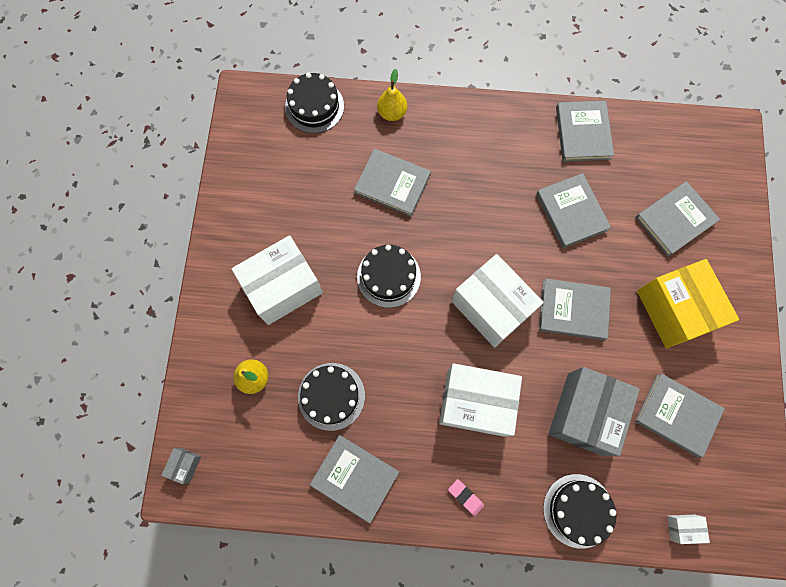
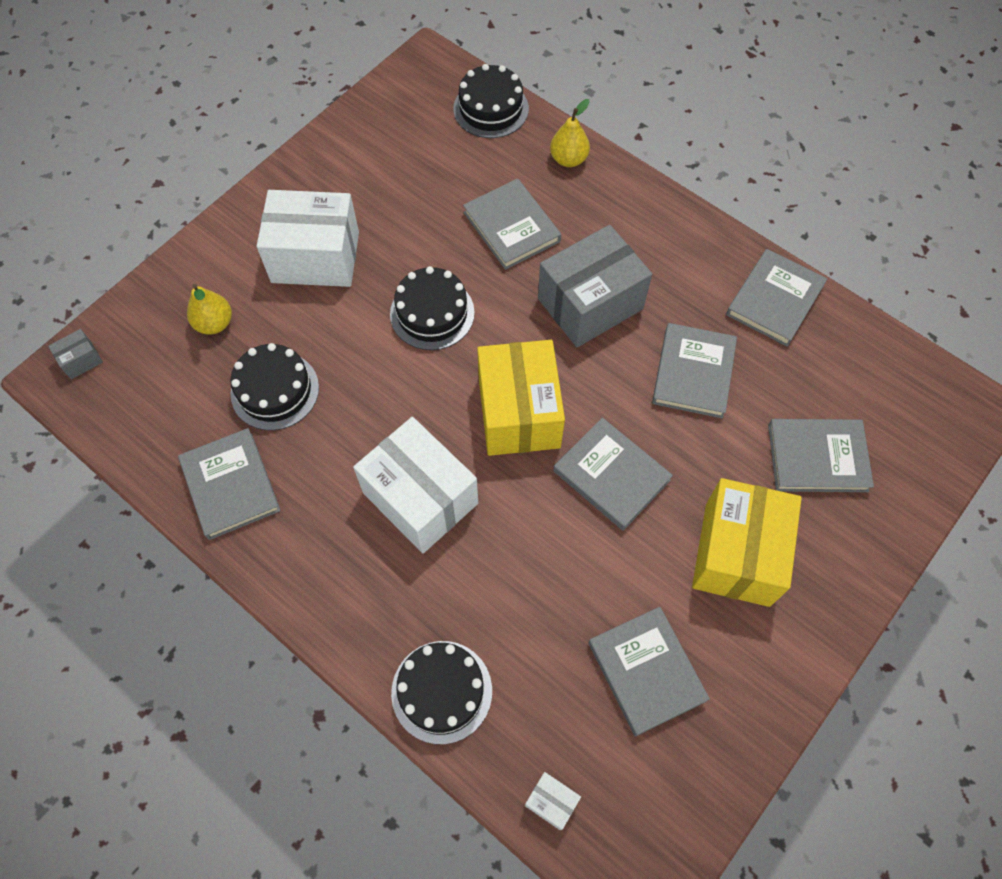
camera: 35 degrees right, 10 degrees down
pink eraser [448,479,484,516] -> none
white box [451,254,544,348] -> yellow box [477,340,565,456]
grey box [549,367,640,457] -> grey box moved to [538,225,652,347]

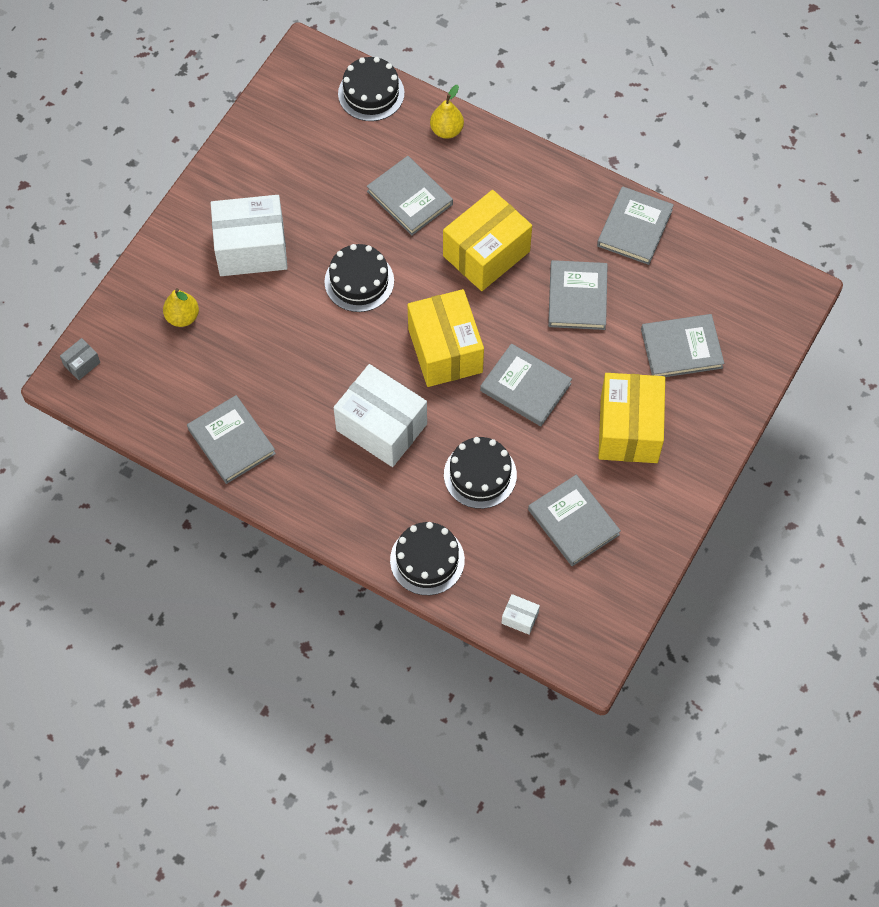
camera: 10 degrees left, 0 degrees up
black cake [231,343,319,430] -> black cake moved to [444,437,517,509]
grey box [538,225,652,347] -> yellow box [443,190,532,291]

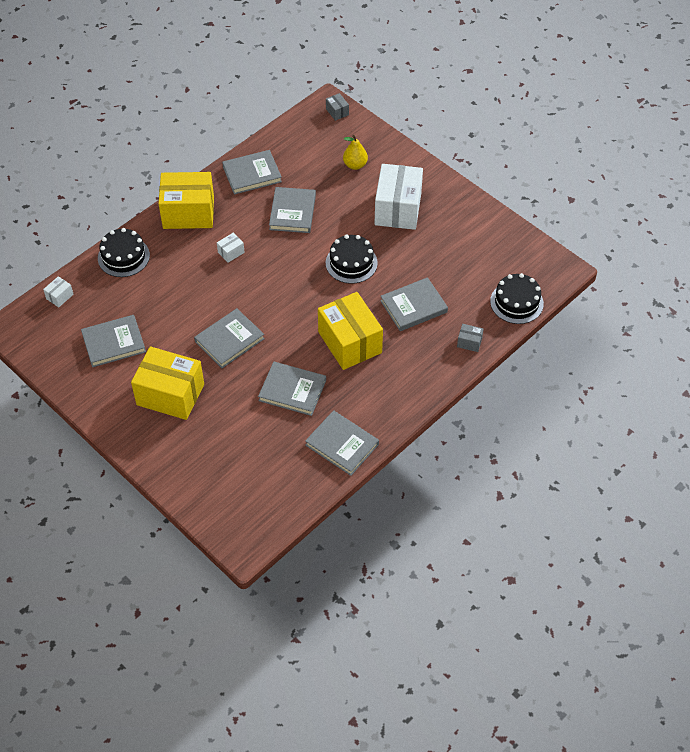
camera: 105 degrees right, 10 degrees down
white box [334,364,427,467] -> white box [217,233,245,263], size x0.41
yellow box [407,289,484,387] -> yellow box moved to [159,172,214,229]
yellow pear [430,85,464,139] -> grey box [457,324,484,352]
black cake [444,437,517,509] -> none
grey book [641,314,724,377] -> grey book moved to [269,187,316,233]

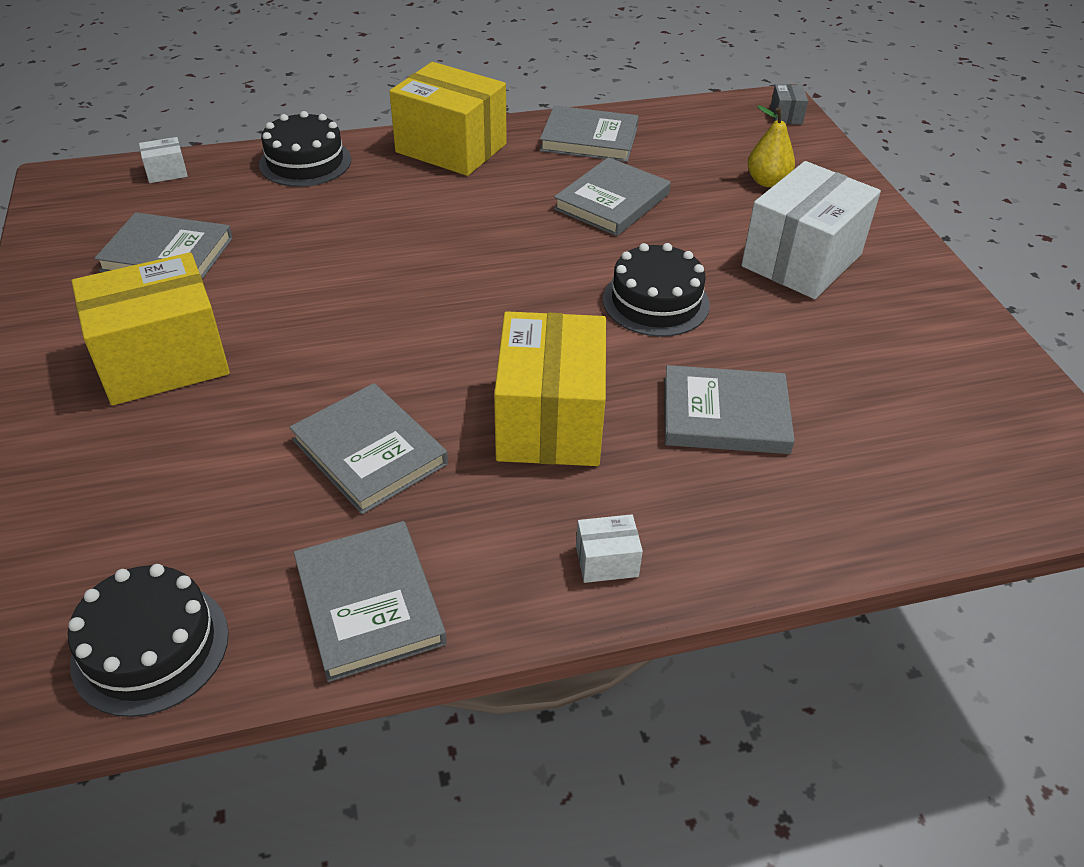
camera: 30 degrees right, 10 degrees down
yellow box [131,346,204,420] -> yellow box turned 75 degrees counterclockwise [71,253,230,405]
grey book [194,308,265,368] -> none
white box [217,233,245,263] -> white box moved to [576,514,643,583]
grey box [457,324,484,352] -> none
black cake [490,273,544,324] -> black cake moved to [68,564,229,717]

